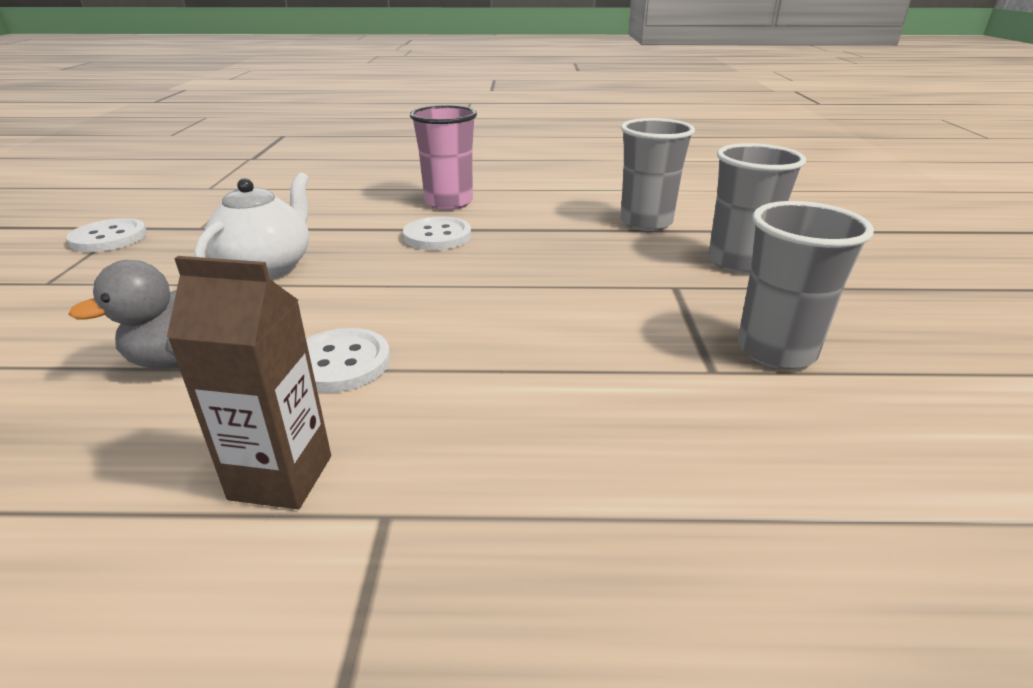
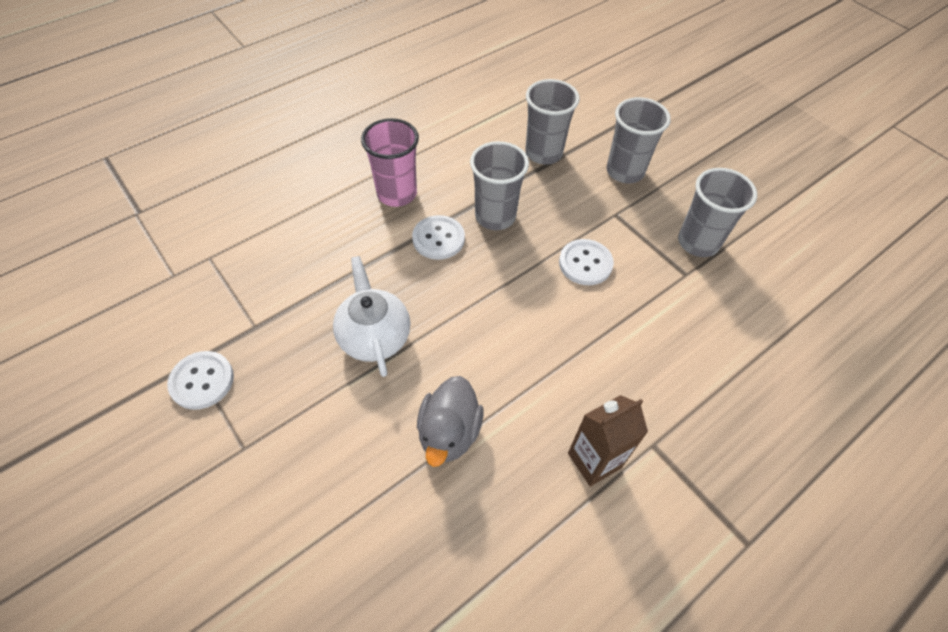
camera: 40 degrees left, 25 degrees up
white button [306,328,390,393] -> white button moved to [559,239,614,285]
none -> grey cup [470,141,529,230]

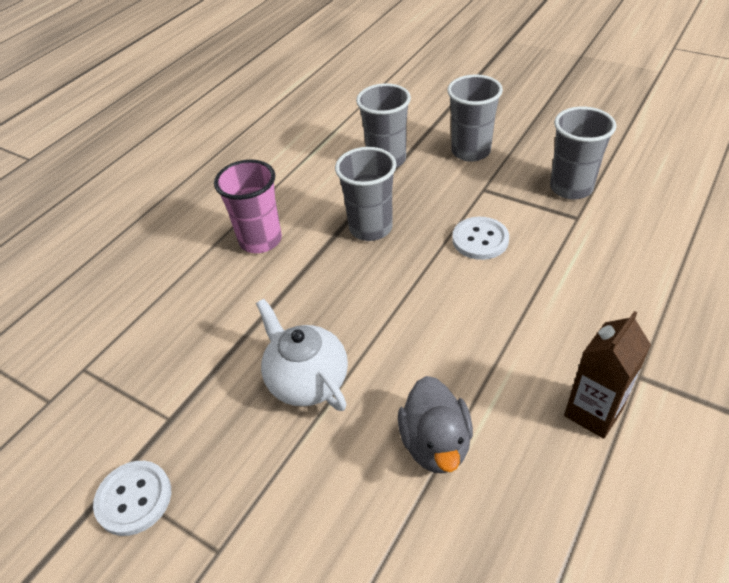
camera: 15 degrees left, 10 degrees down
white button [412,215,465,260] -> none

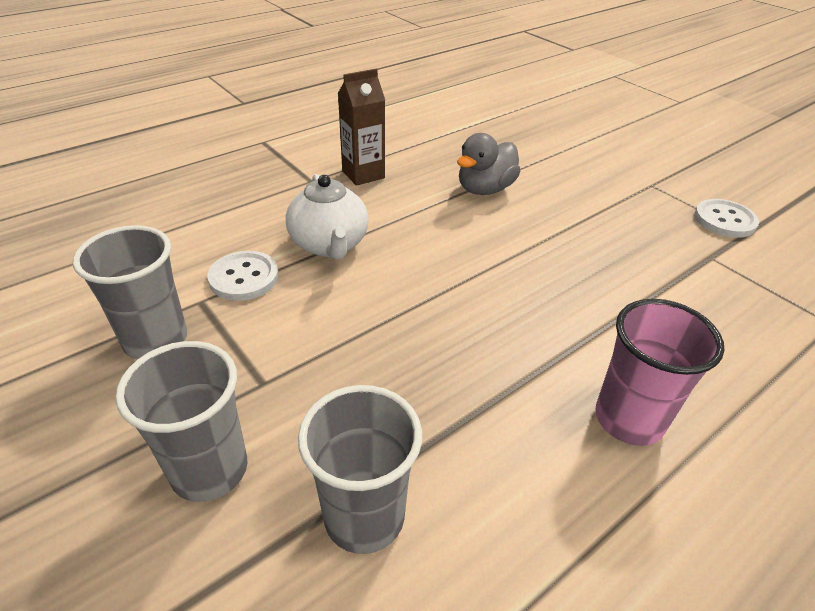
camera: 165 degrees left, 5 degrees down
white teapot [256,299,348,411] -> white teapot moved to [286,174,369,260]
grey cup [335,147,397,241] -> none
grey duck [398,376,473,473] -> grey duck turned 150 degrees counterclockwise [457,133,521,195]
white button [452,217,509,260] -> white button moved to [207,251,279,301]

